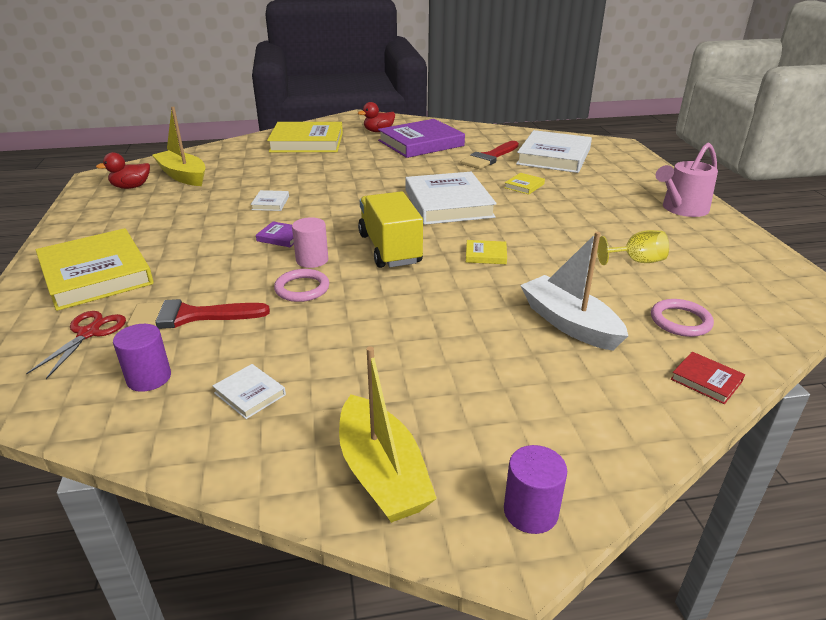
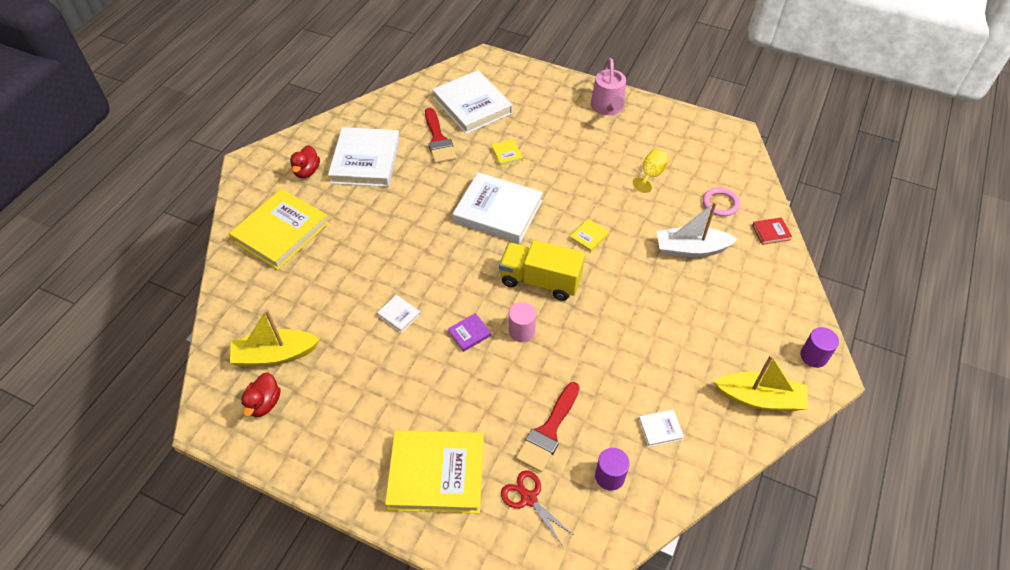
camera: 55 degrees left, 20 degrees up
pink ring [274,269,330,302] -> none
purple book [378,119,465,158] -> white book [328,127,400,187]

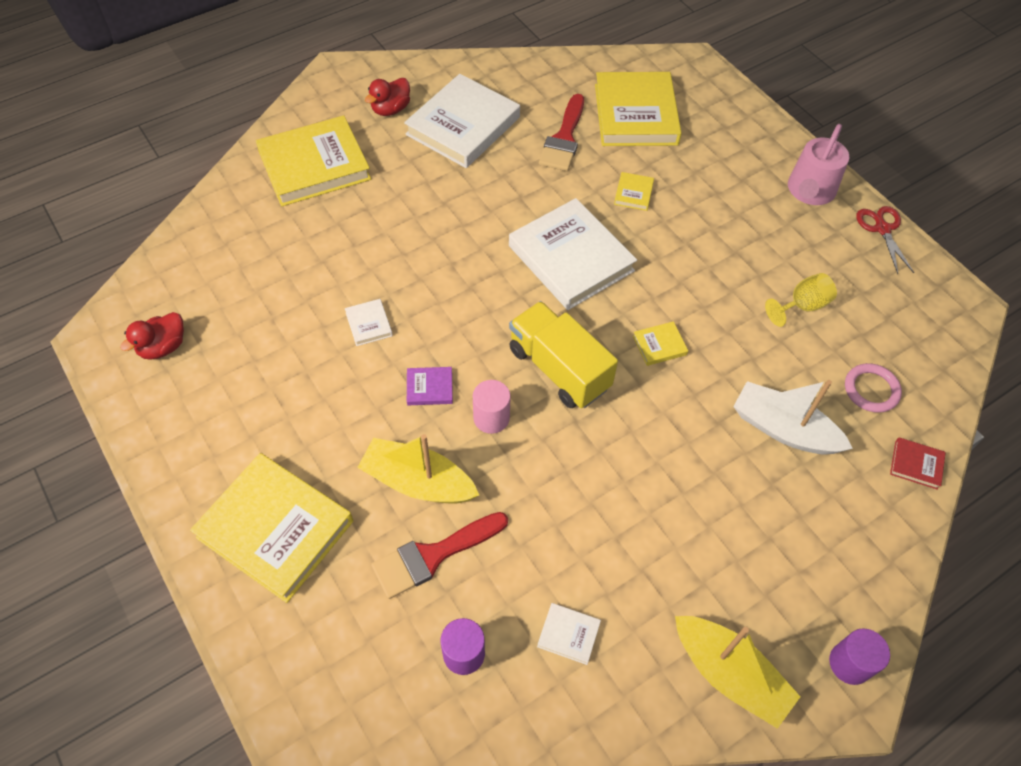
camera: 30 degrees right, 5 degrees up
yellow boat [230,309,320,366] -> yellow boat moved to [357,434,479,504]
white book [432,70,513,134] -> yellow book [595,72,682,146]
red scissors [501,471,574,545] -> red scissors moved to [856,206,914,274]

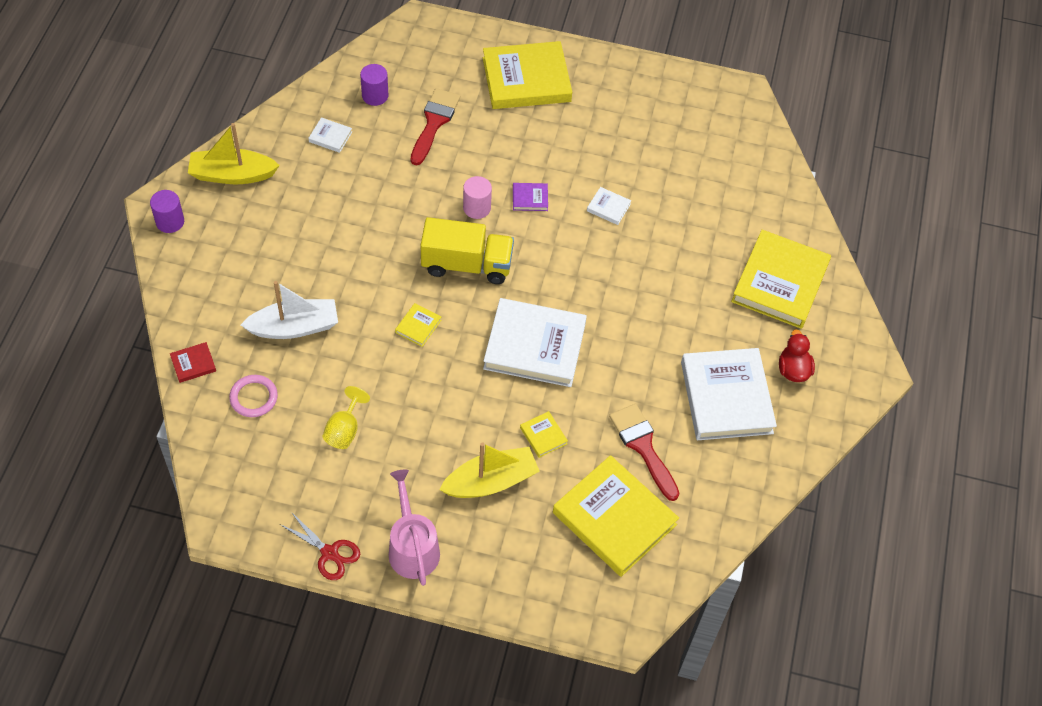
camera: 135 degrees right, 0 degrees up
red duck [120,312,184,360] -> none
yellow boat [357,434,479,504] -> yellow boat moved to [439,442,540,498]
purple book [407,367,453,405] -> purple book turned 45 degrees clockwise [513,183,548,211]
white book [537,603,601,665] -> white book turned 45 degrees clockwise [308,117,352,153]

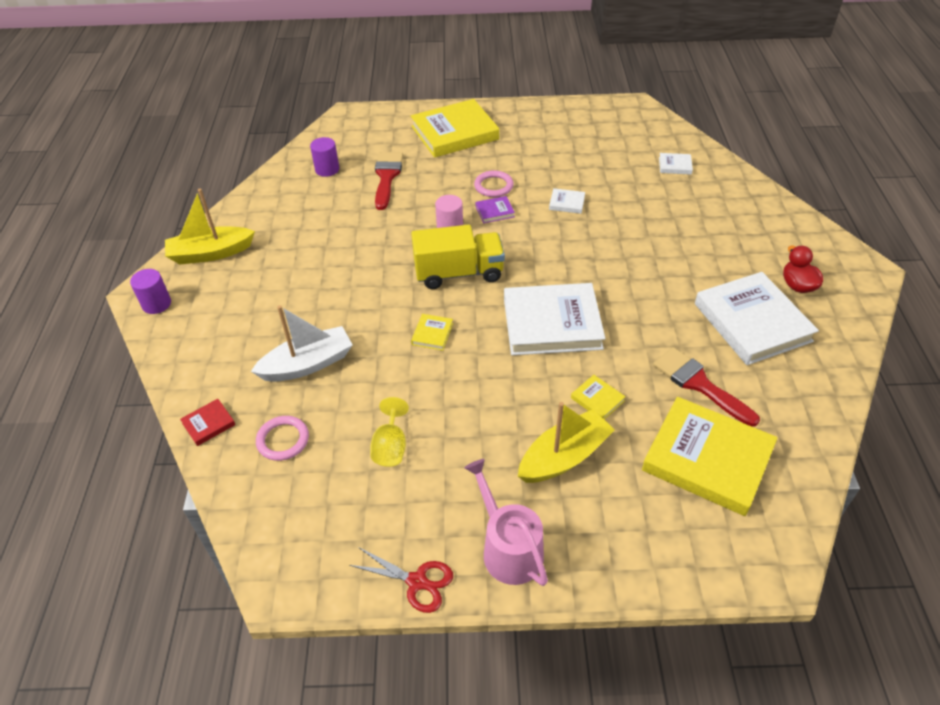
camera: 10 degrees left, 10 degrees down
white book [308,117,352,153] -> white book moved to [659,153,693,175]
yellow book [731,230,831,329] -> none
none -> pink ring [474,170,514,197]

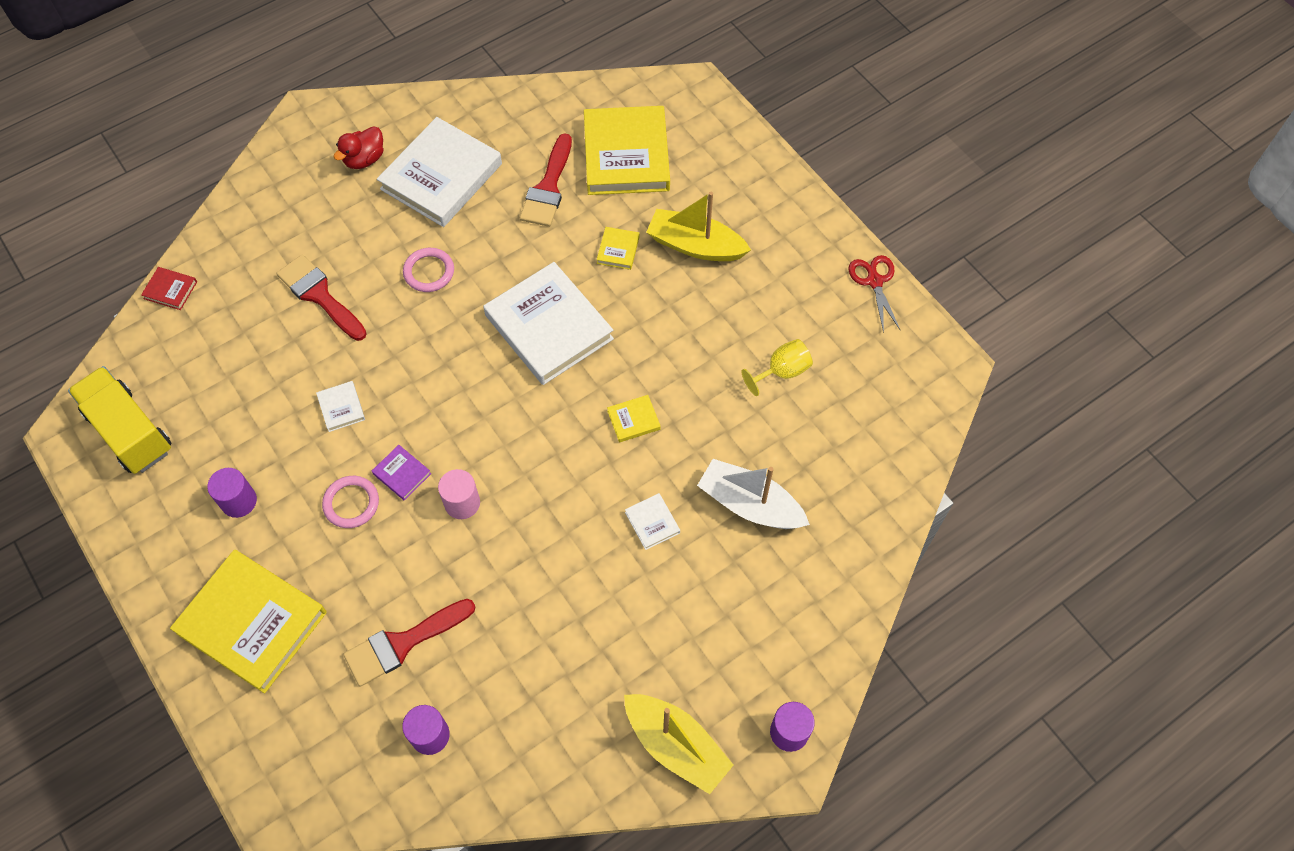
camera: 125 degrees left, 15 degrees up
red book [180,399,235,446] -> red book moved to [141,267,197,310]
pink ring [256,416,309,461] -> pink ring moved to [403,248,454,292]
yellow truck [411,225,505,289] -> yellow truck moved to [68,366,171,474]
pink watering can [464,459,548,586] -> none
white book [659,153,693,175] -> white book moved to [625,493,680,550]
none -> purple cylinder [207,468,257,518]
none -> red brush [277,254,367,341]

